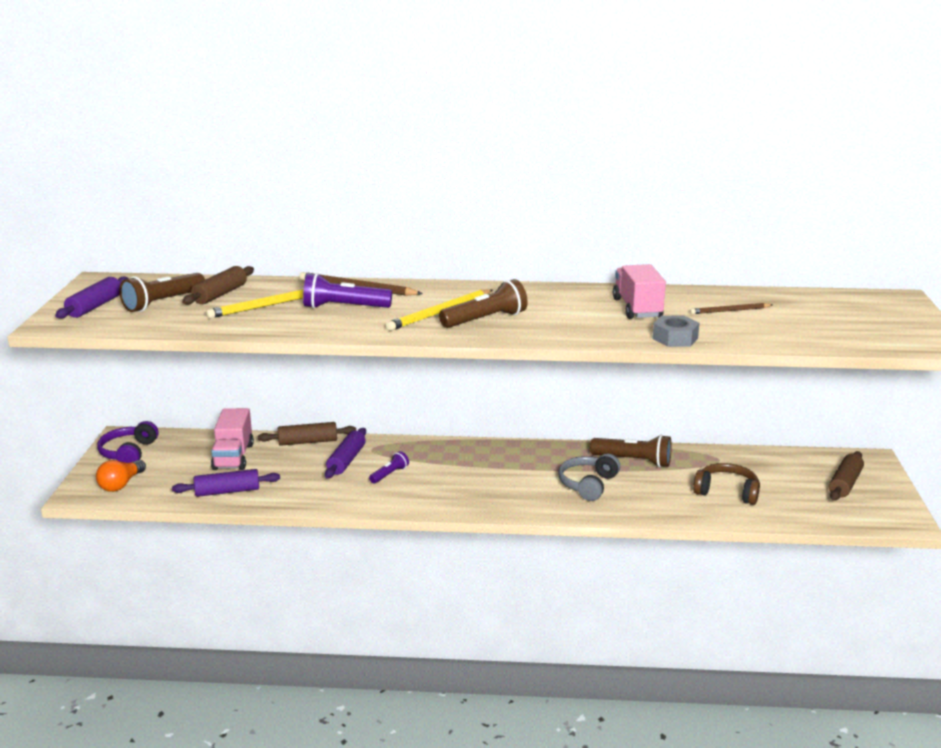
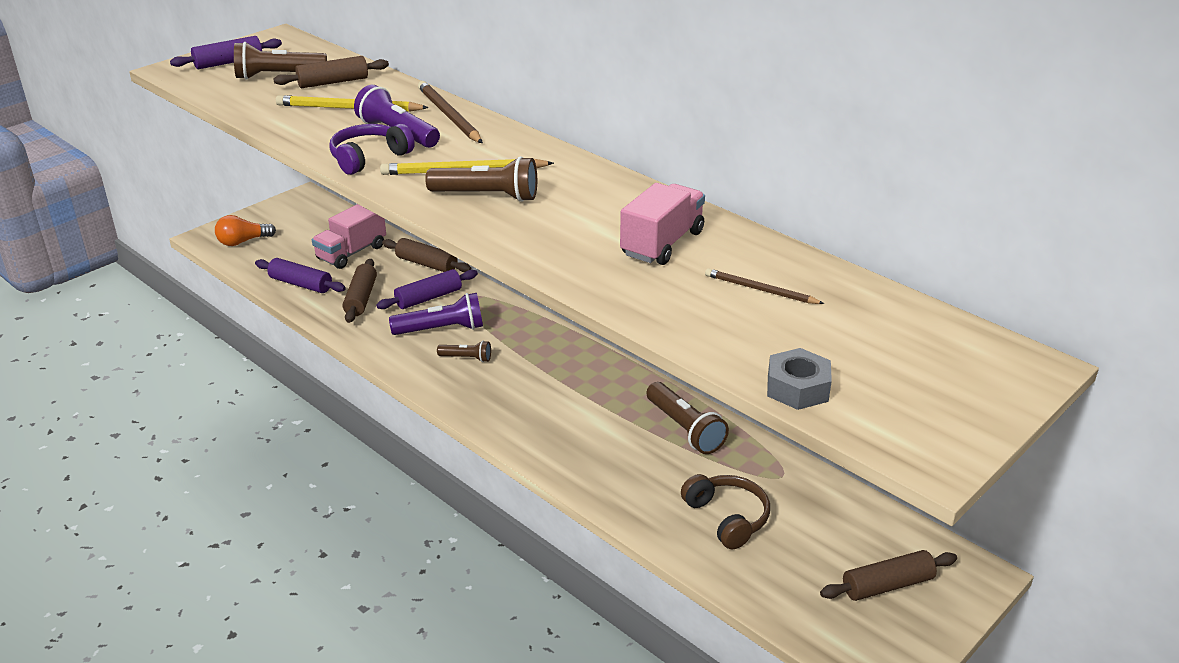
camera: 40 degrees right, 10 degrees up
purple headphones [97,421,159,463] -> purple headphones moved to [329,124,415,175]
purple flashlight [369,451,409,483] -> purple flashlight [389,293,483,335], size x1.78
grey headphones [559,453,620,501] -> none
grey nut [652,315,700,347] -> grey nut moved to [767,348,832,410]
none -> brown rolling pin [343,259,377,323]
none -> brown flashlight [437,341,491,362]

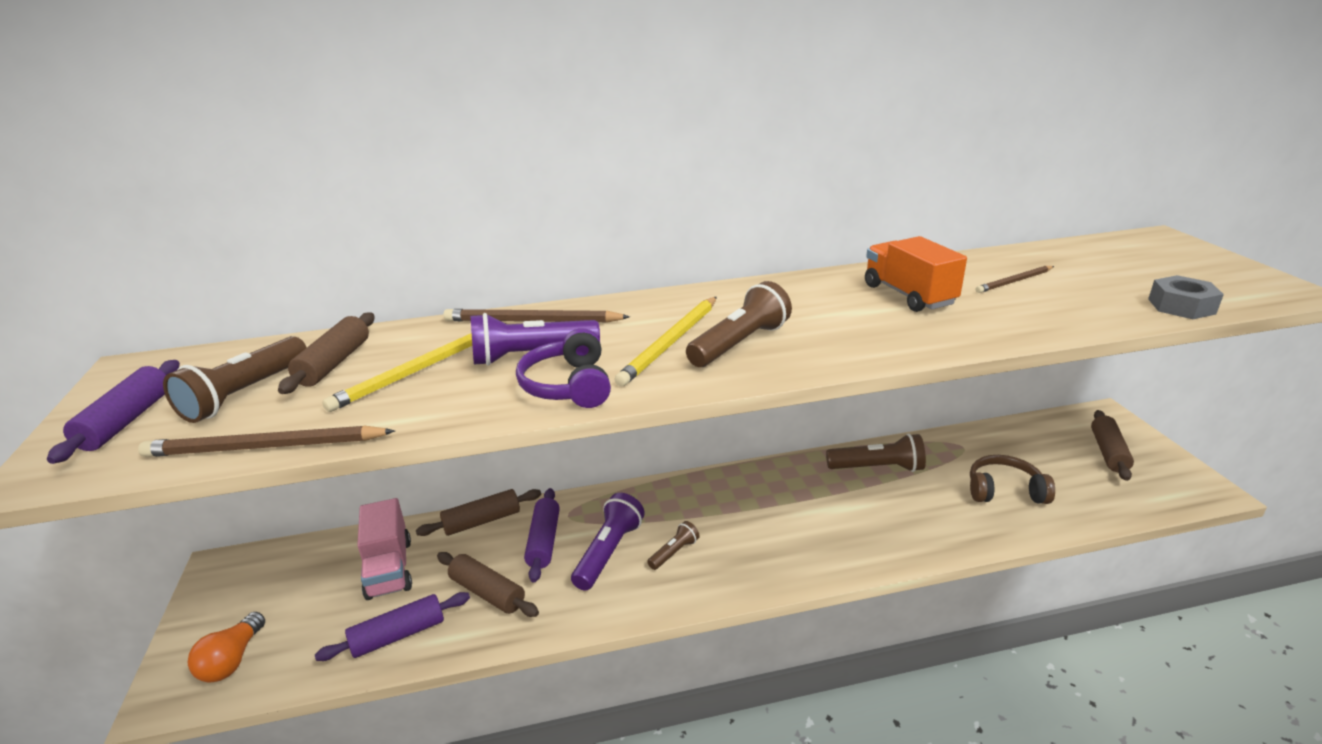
camera: 55 degrees left, 5 degrees down
pink truck [620,183,705,265] -> orange truck [865,236,967,312]
none -> brown pencil [138,425,395,457]

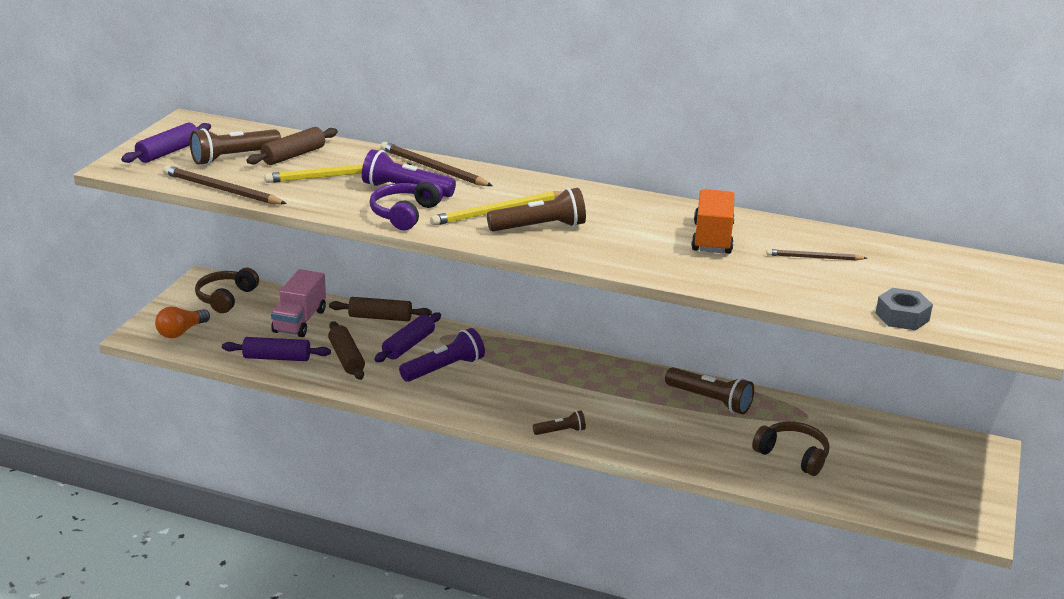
camera: 30 degrees right, 0 degrees up
brown flashlight [647,521,700,570] -> brown flashlight moved to [533,410,586,435]
brown rolling pin [1091,410,1134,481] -> none
none -> brown headphones [195,268,259,313]

